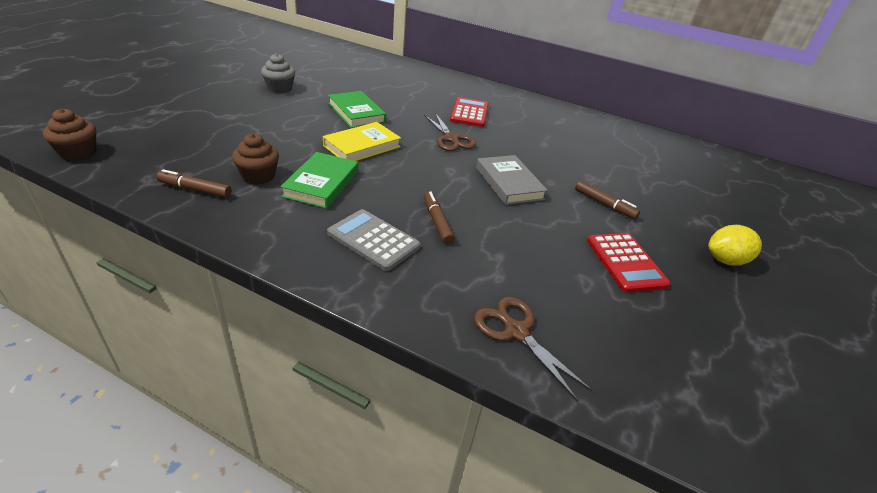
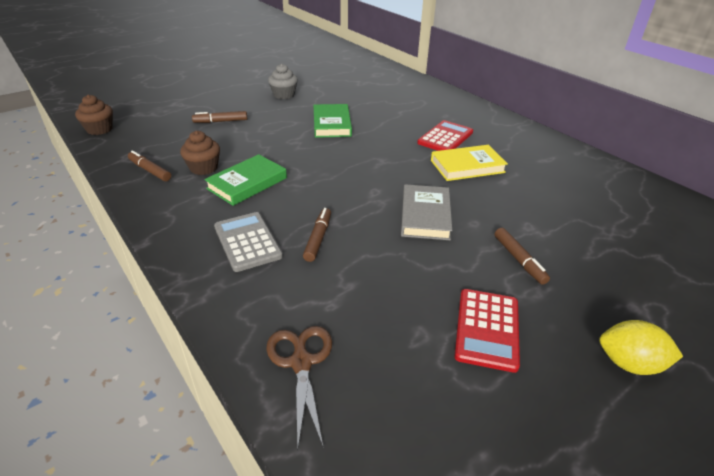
camera: 30 degrees right, 0 degrees up
yellow book [323,122,401,161] -> yellow book moved to [431,145,508,181]
brown scissors [424,113,476,151] -> none
none -> brown marker [192,111,247,123]

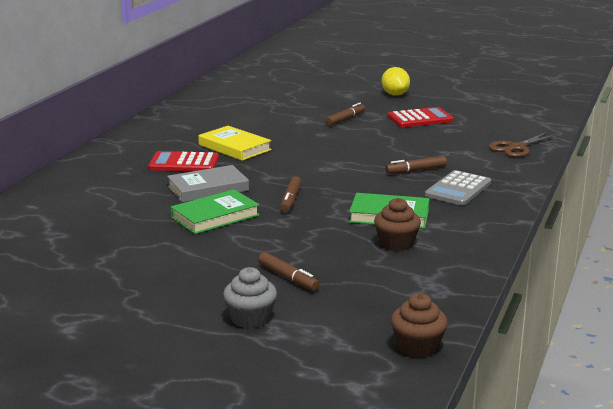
camera: 120 degrees left, 15 degrees down
brown marker [128,151,171,181] -> brown marker moved to [280,176,301,212]
grey cupcake [268,64,298,99] -> grey cupcake moved to [223,267,277,328]
grey book [401,184,452,240] -> grey book moved to [167,165,249,202]

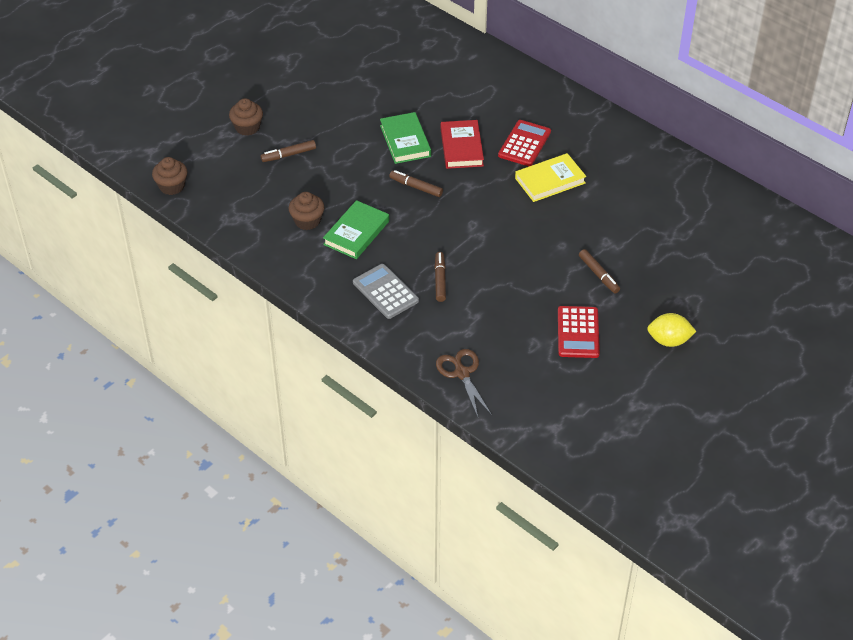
camera: 110 degrees right, 25 degrees up
grey book [167,165,249,202] -> red book [441,120,484,169]
grey cupcake [223,267,277,328] -> brown cupcake [229,98,263,136]

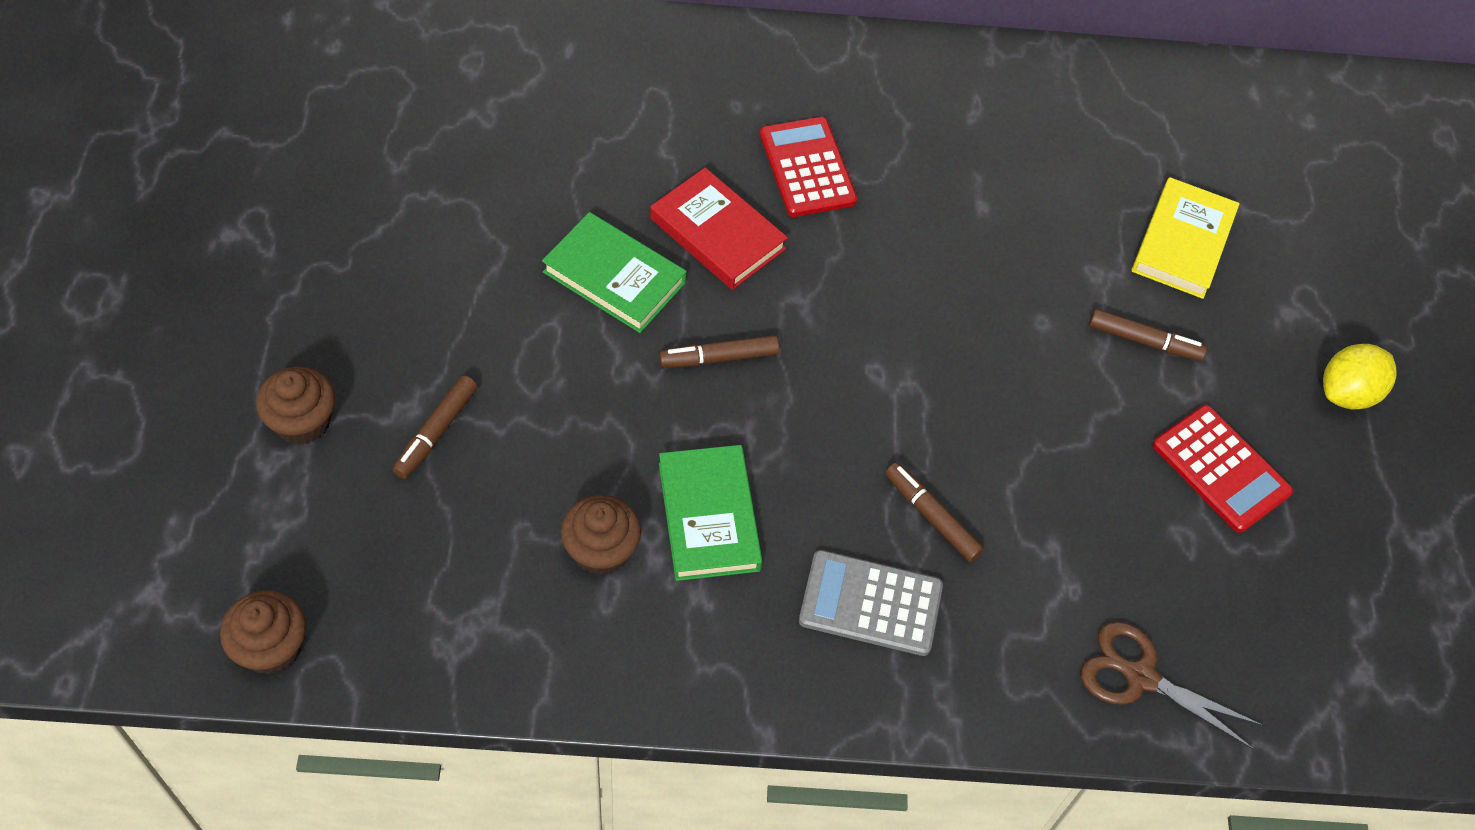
camera: 45 degrees left, 10 degrees up
yellow book [515,153,586,202] -> yellow book moved to [1132,177,1240,299]

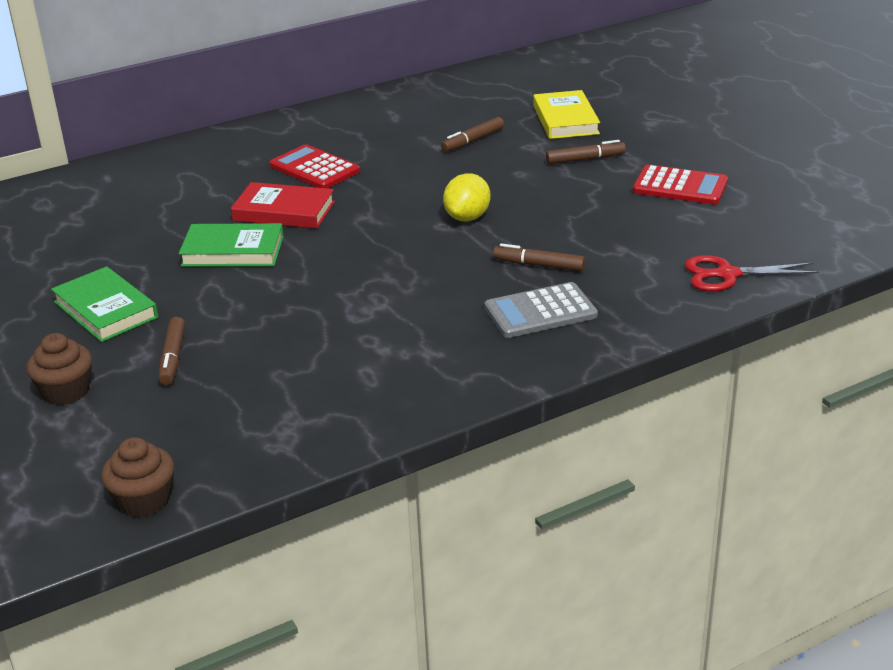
camera: 25 degrees left, 25 degrees down
brown cupcake [561,495,641,575] -> none
brown marker [659,335,779,368] -> brown marker moved to [441,117,504,152]
green book [659,445,762,581] -> green book moved to [51,267,158,342]
brown scissors [1081,622,1263,749] -> red scissors [684,255,819,291]
yellow lemon [1323,344,1397,409] -> yellow lemon moved to [443,173,491,221]

